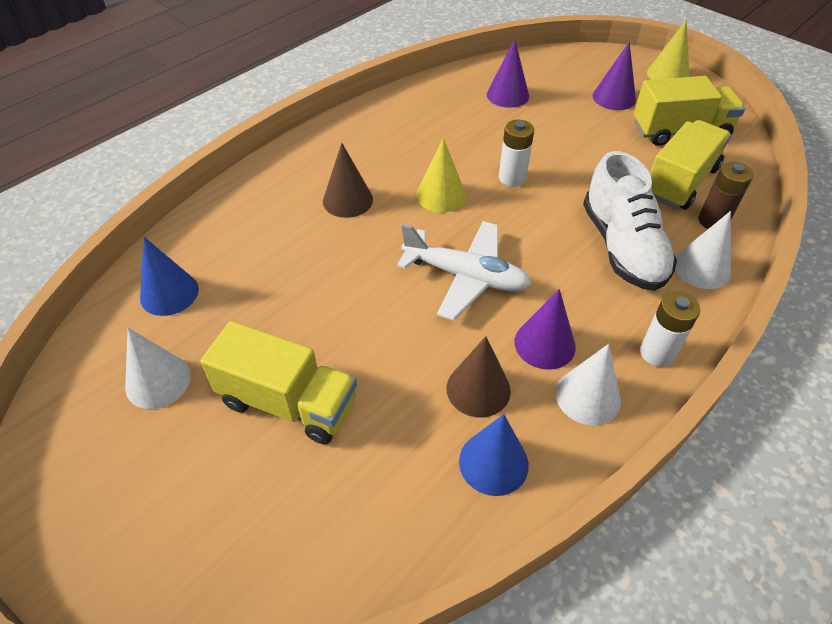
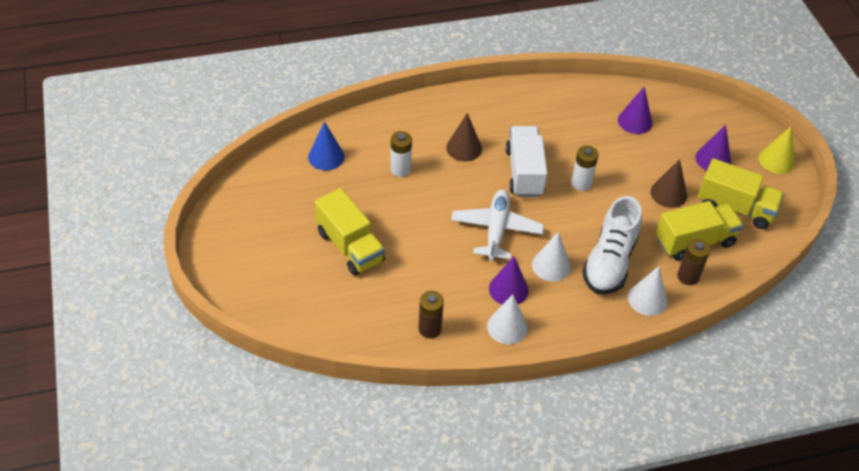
camera: 30 degrees right, 0 degrees up
white cone [125,328,191,409] -> white cone moved to [532,232,571,282]
white plane [397,221,531,321] -> white plane turned 135 degrees counterclockwise [451,189,544,261]
yellow cone [416,138,466,213] -> white truck [506,126,547,197]
brown cone [447,336,511,417] -> brown cone moved to [650,159,687,208]
blue cone [459,414,529,496] -> brown battery [418,291,444,338]
white battery [640,292,700,367] -> white battery moved to [390,131,412,177]

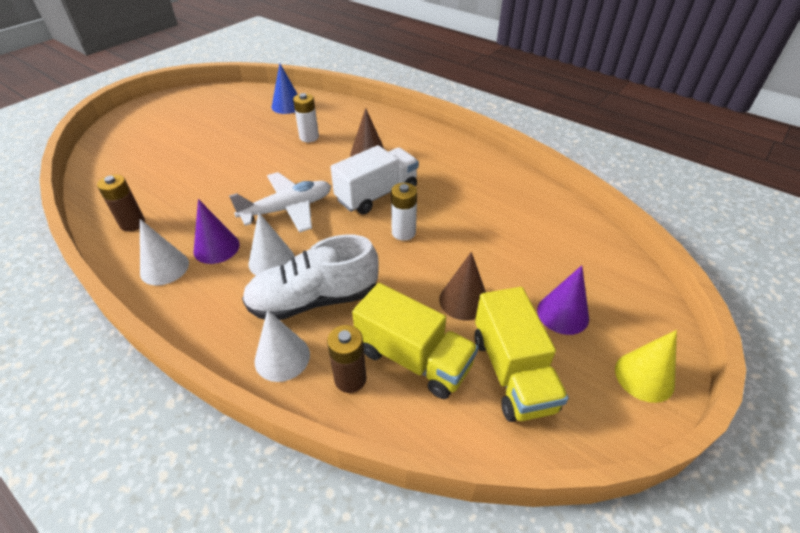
camera: 55 degrees right, 5 degrees down
yellow truck [315,188,385,276] -> none
purple cone [618,87,653,134] -> none

